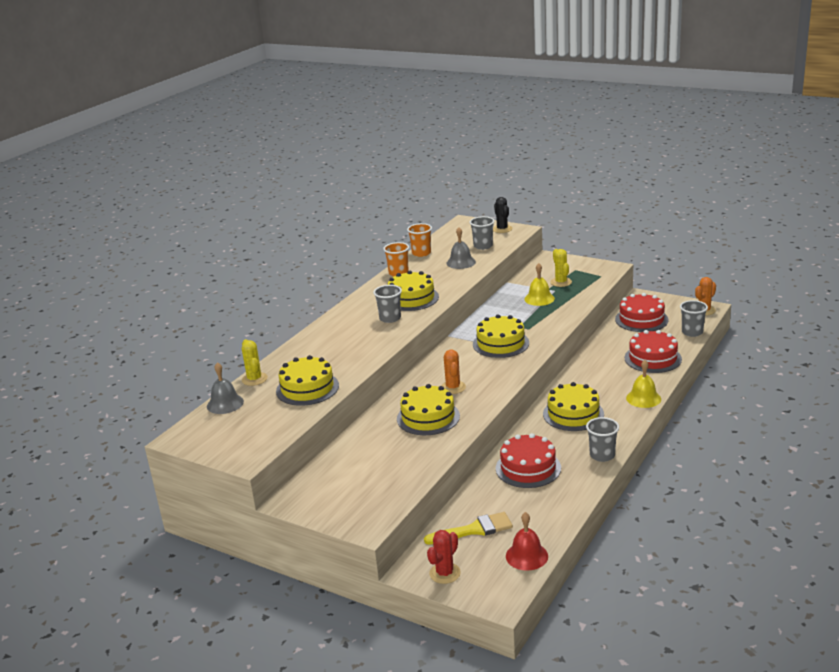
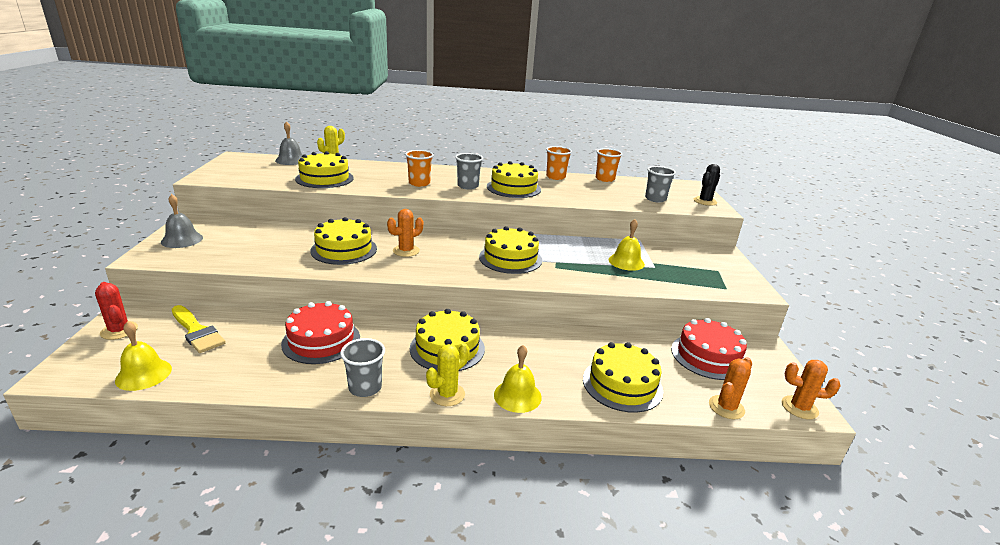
camera: 55 degrees right, 0 degrees up
red cactus [427,530,461,584] -> red cactus turned 45 degrees clockwise [95,282,138,340]
grey bell [446,227,476,269] -> grey bell moved to [161,194,203,248]
red bell [506,512,548,571] -> yellow bell [115,321,172,391]
yellow cactus [550,249,572,287] -> yellow cactus moved to [426,343,470,406]
red cake [624,330,682,373] -> yellow cake [583,342,663,413]
grey cup [680,300,708,337] -> orange cactus [709,357,752,419]
none -> orange cup [405,150,434,187]

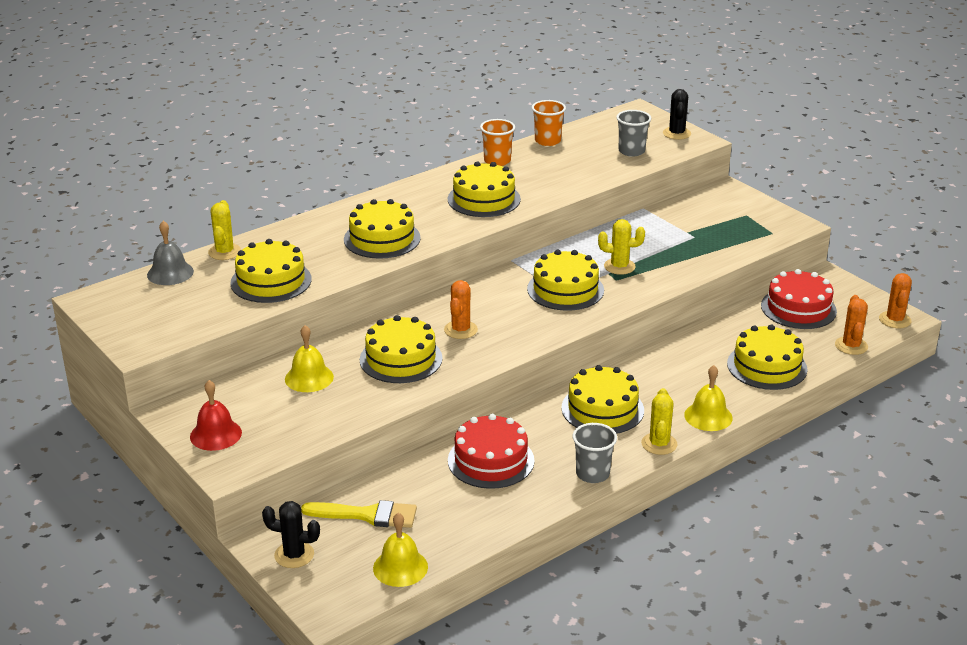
camera: 35 degrees left, 5 degrees up
red cactus [95,282,138,340] -> black cactus [262,501,320,568]
grey bell [161,194,203,248] -> red bell [190,380,242,451]
orange cup [405,150,434,187] -> yellow cake [344,199,421,259]
grey cup [455,153,483,190] -> none
yellow bell [609,219,645,271] -> yellow bell moved to [285,325,334,392]
orange cactus [782,360,841,420] -> orange cactus turned 60 degrees counterclockwise [879,273,912,328]
none -> yellow cactus [598,219,645,275]

